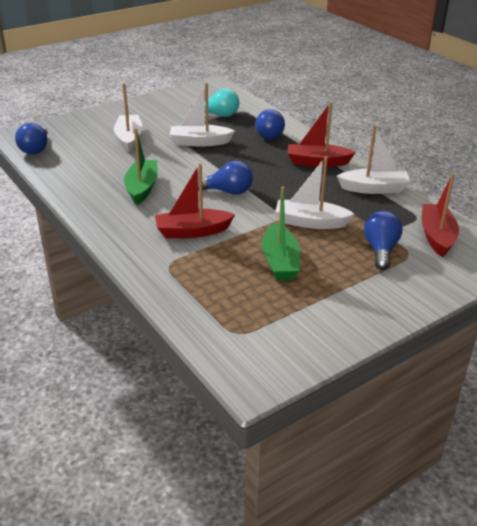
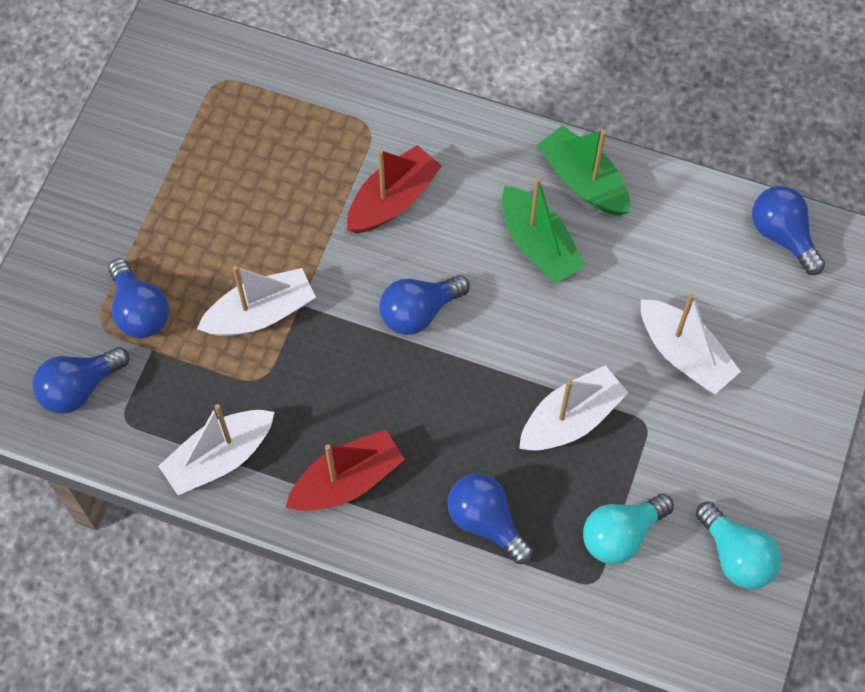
camera: 145 degrees right, 30 degrees up
green boat [262,187,300,280] -> green boat moved to [537,125,630,216]
red boat [421,174,459,257] -> blue light bulb [33,347,129,414]
none -> turquoise light bulb [695,501,782,589]

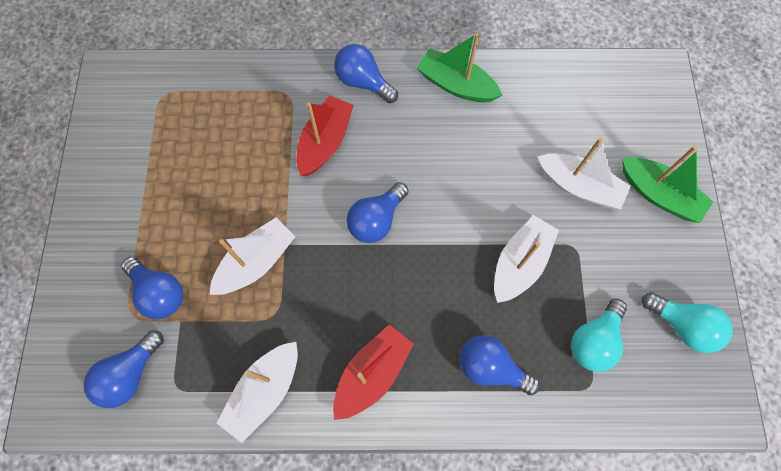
camera: 20 degrees left, 5 degrees up
green boat [502,177,585,284] -> green boat moved to [622,146,713,223]
blue light bulb [752,186,825,275] -> blue light bulb moved to [334,44,398,103]

